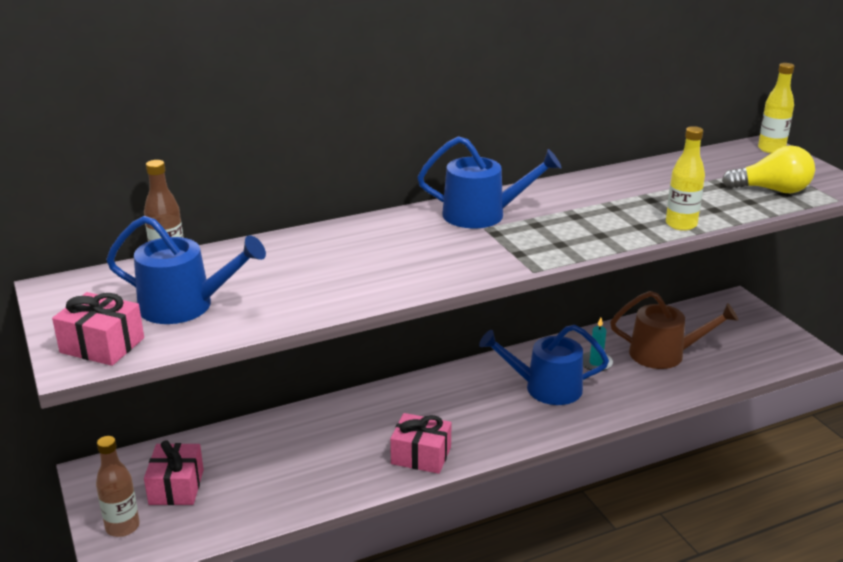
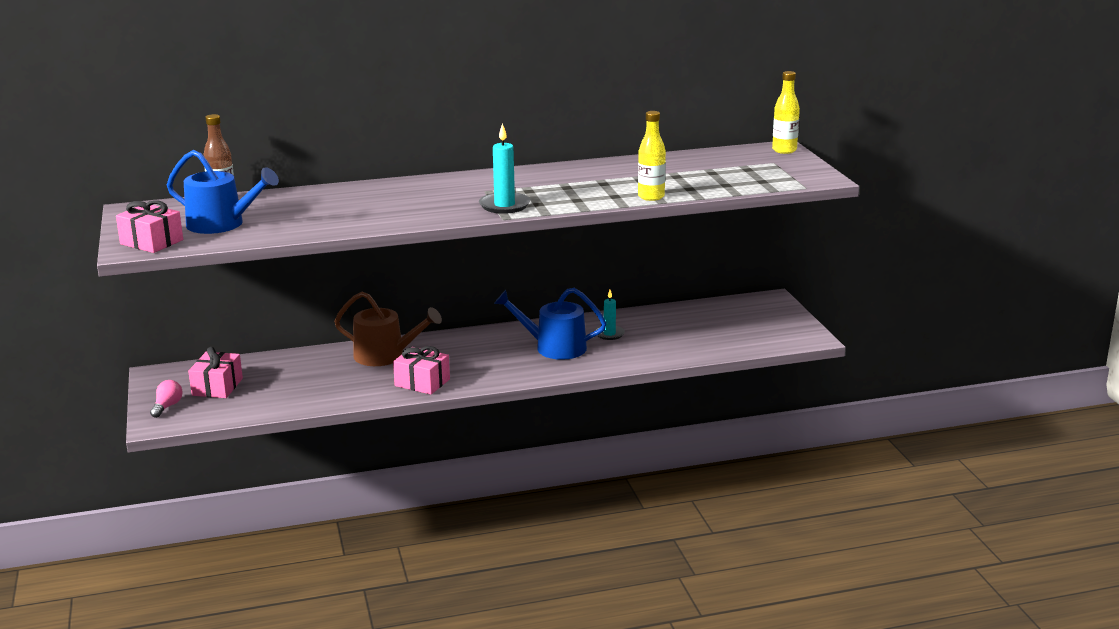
camera: 10 degrees right, 5 degrees down
brown bottle [96,436,140,537] -> pink light bulb [150,380,183,418]
blue watering can [417,136,561,228] -> none
brown watering can [610,291,738,369] -> brown watering can moved to [334,292,442,366]
yellow light bulb [722,145,815,193] -> none
none -> turquoise candle [479,123,530,214]

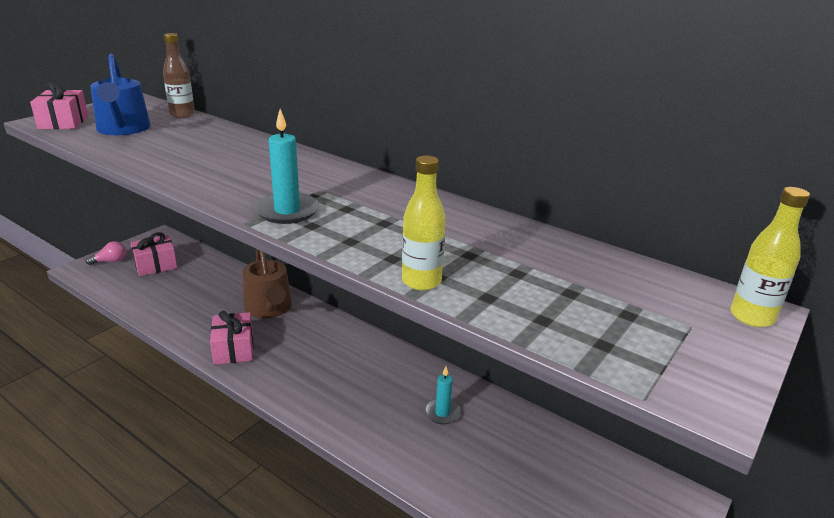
camera: 50 degrees right, 5 degrees up
blue watering can [494,288,607,360] -> none

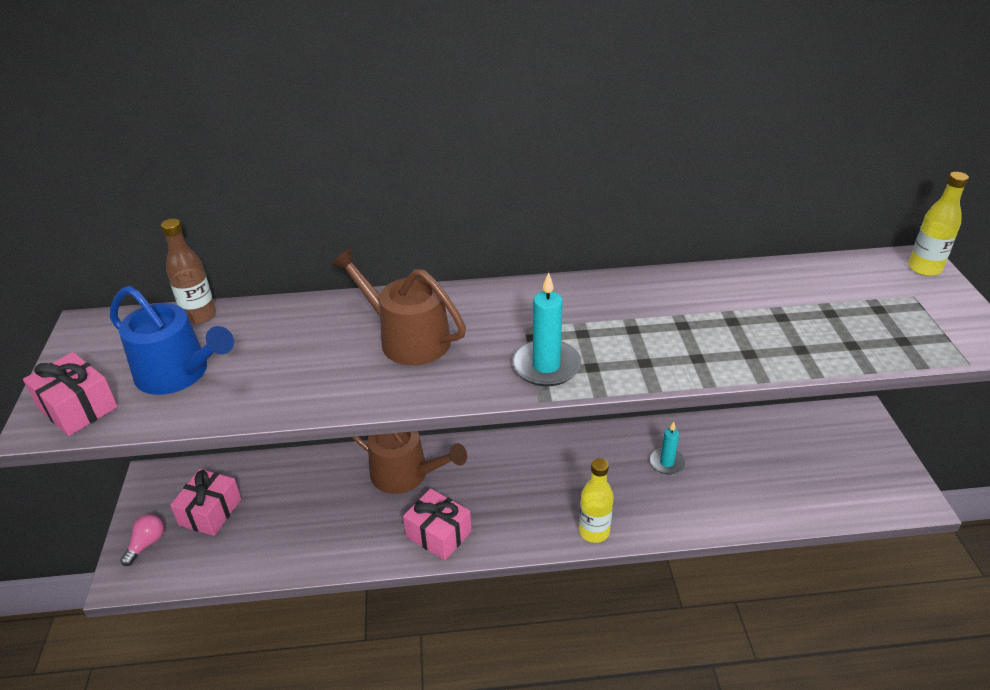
camera: 40 degrees left, 10 degrees up
yellow bottle [402,155,446,291] -> yellow bottle moved to [579,458,614,543]
none -> brown watering can [331,248,466,365]

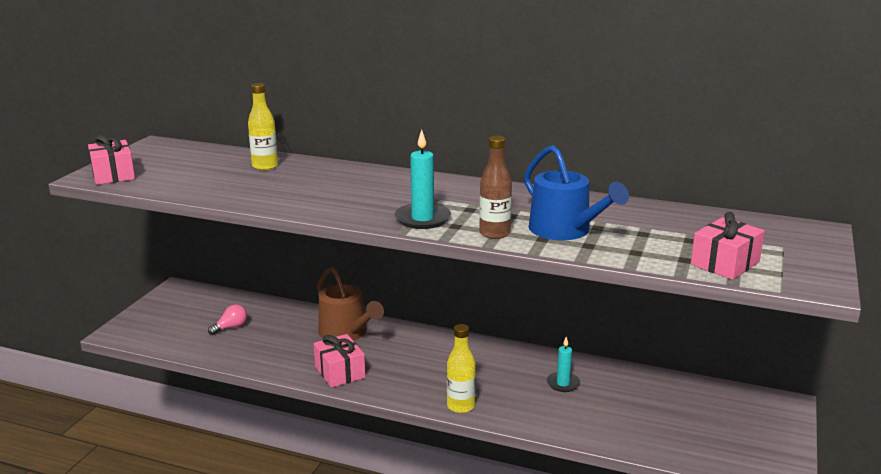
camera: 25 degrees right, 15 degrees down
blue watering can [110,286,234,395] -> blue watering can moved to [524,145,629,240]
pink light bulb [121,514,164,566] -> pink light bulb moved to [208,304,247,335]
brown bottle [161,219,216,324] -> brown bottle moved to [479,136,512,239]
pink gift [170,469,241,536] -> pink gift moved to [691,212,765,280]
brown watering can [331,248,466,365] -> none
yellow bottle [908,172,969,276] -> yellow bottle moved to [248,83,278,170]

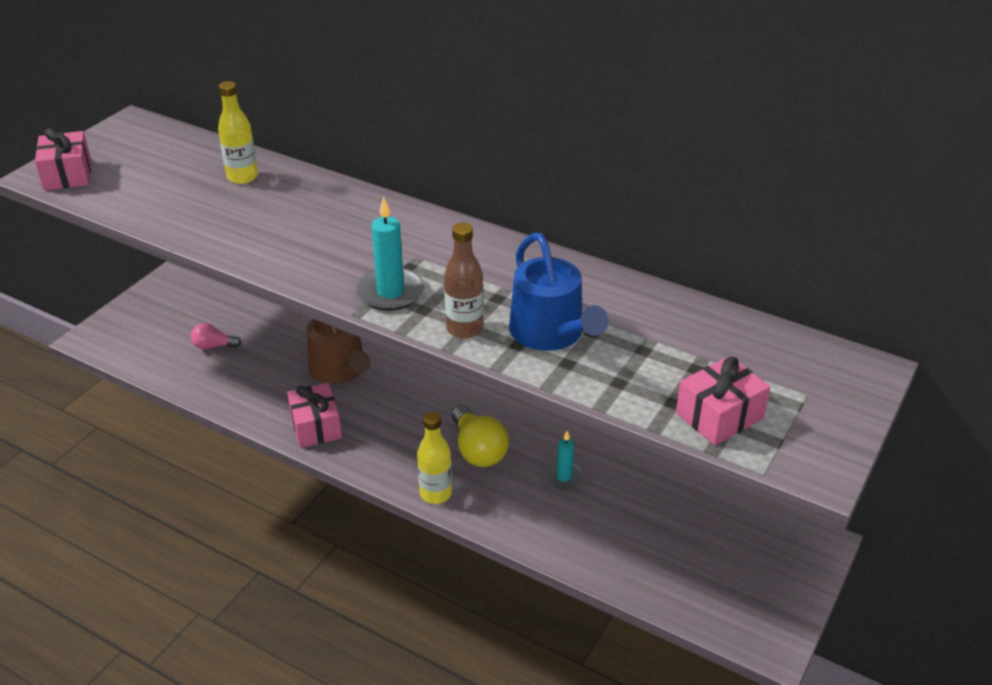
camera: 10 degrees right, 15 degrees up
pink light bulb [208,304,247,335] -> pink light bulb turned 150 degrees counterclockwise [191,323,241,350]
none -> yellow light bulb [452,405,509,467]

